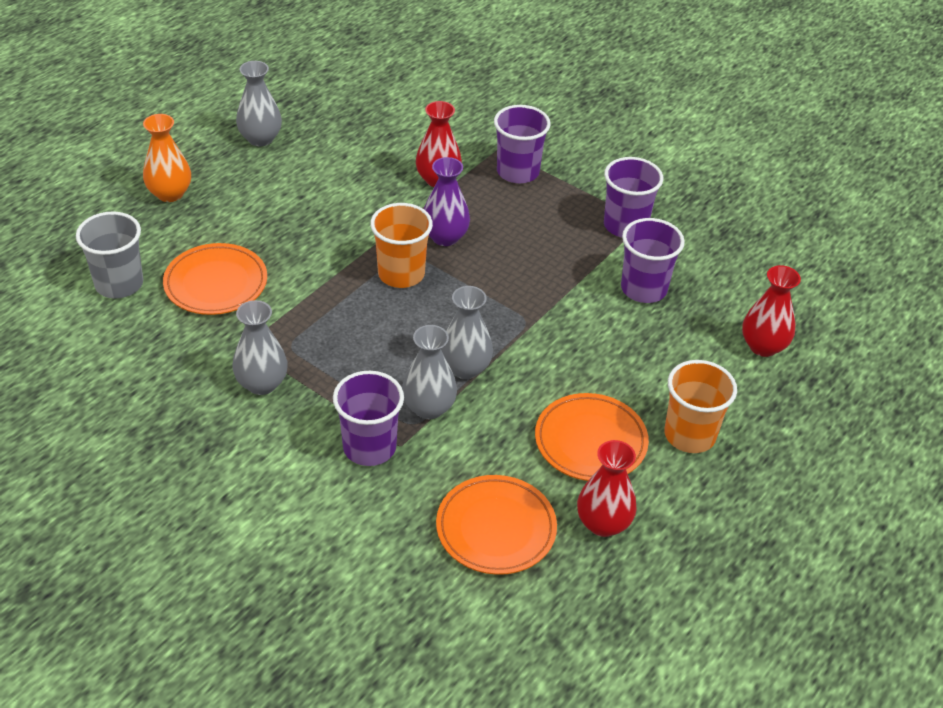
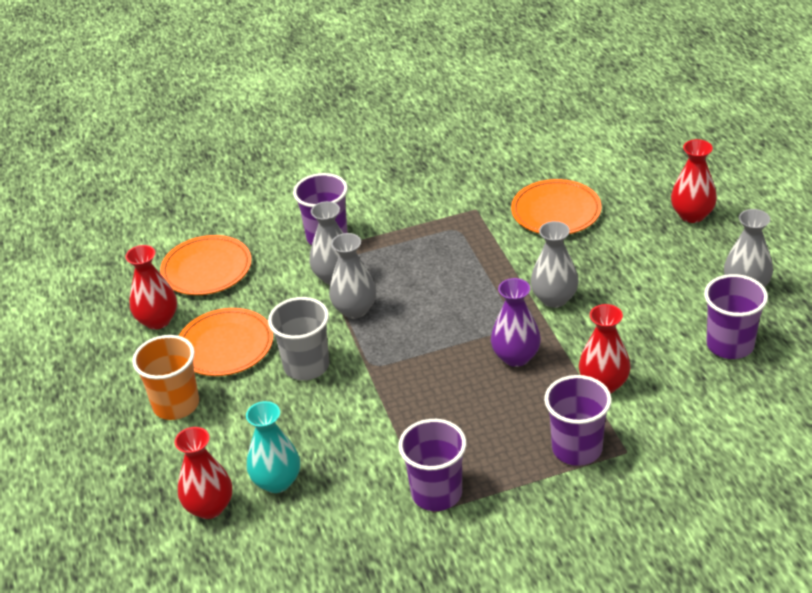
camera: 130 degrees right, 5 degrees down
grey cup [76,212,143,298] -> grey cup moved to [268,297,329,380]
orange vase [143,114,191,202] -> red vase [671,139,717,223]
grey vase [232,300,288,395] -> grey vase moved to [531,221,579,308]
orange cup [370,203,433,288] -> none
purple cup [621,218,685,303] -> purple cup moved to [704,274,768,359]
none -> turquoise vase [246,401,300,493]

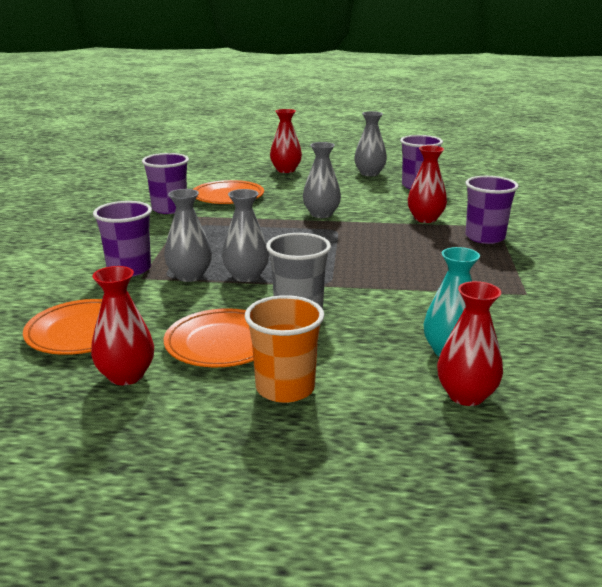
camera: 70 degrees left, 15 degrees down
purple cup [398,419,466,511] -> purple cup moved to [142,153,189,214]
purple vase [491,278,541,367] -> none

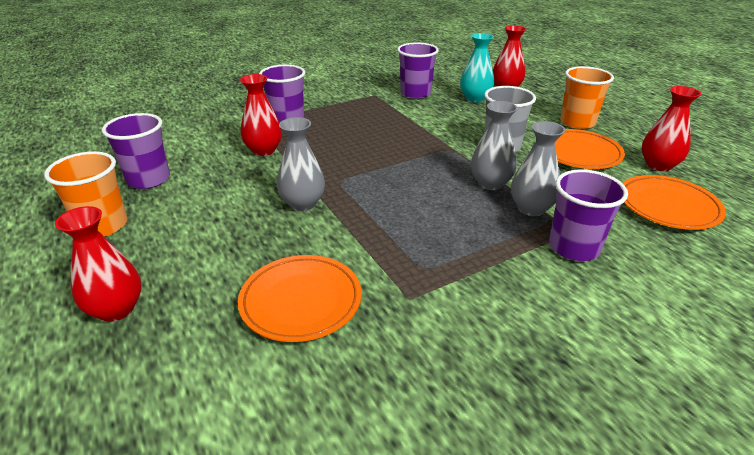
camera: 125 degrees left, 10 degrees up
purple cup [142,153,189,214] -> purple cup moved to [397,42,439,99]
grey vase [354,111,387,176] -> orange cup [44,151,127,237]

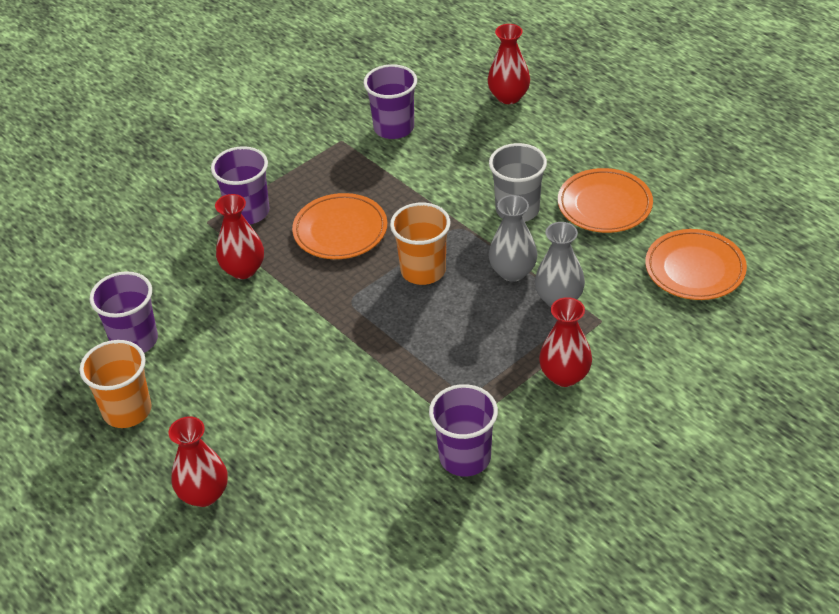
camera: 10 degrees left, 10 degrees up
orange plate [238,255,362,342] -> orange plate moved to [292,193,387,259]
grey vase [277,117,325,211] -> none
turquoise vase [460,33,494,102] -> none
purple cup [549,169,628,261] -> purple cup moved to [429,384,498,476]
orange cup [560,66,614,129] -> orange cup moved to [390,202,450,285]
red vase [642,86,701,171] -> red vase moved to [539,297,592,387]

